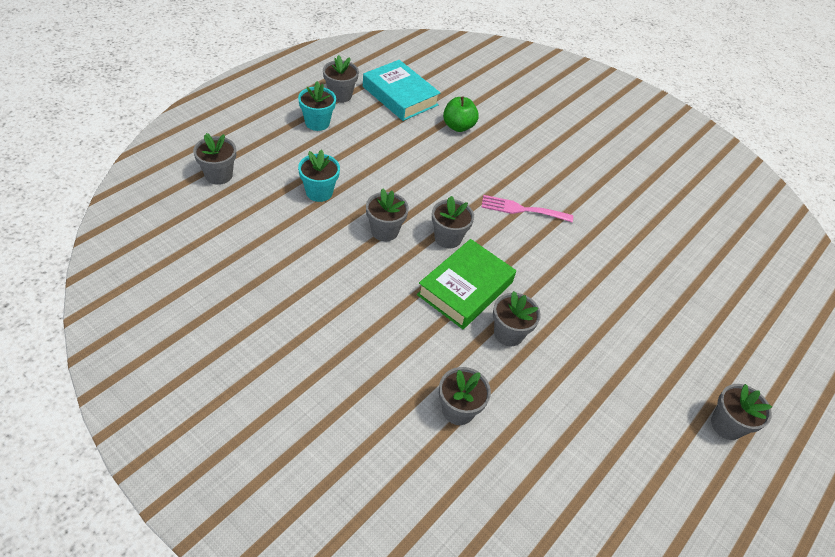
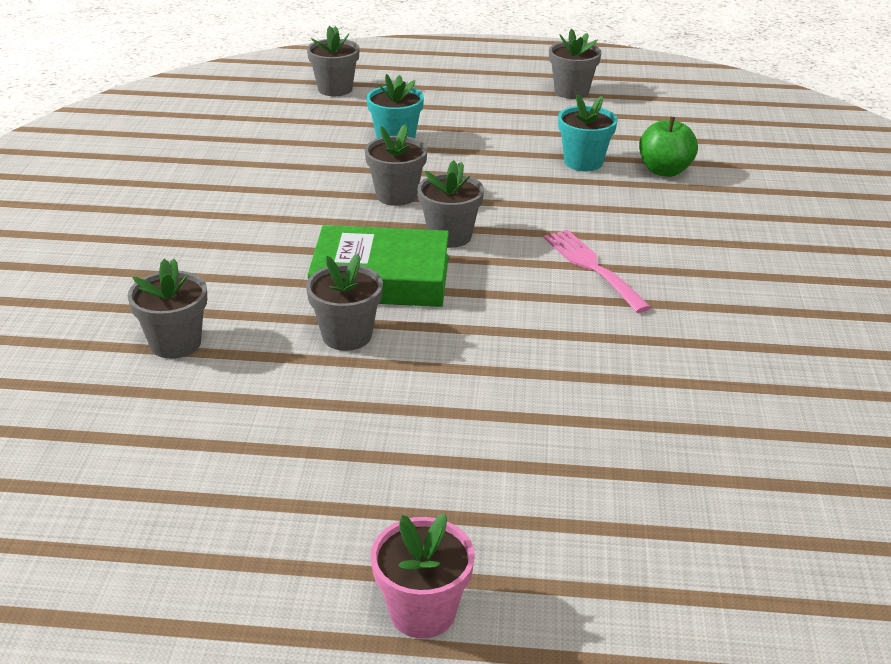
camera: 60 degrees right, 15 degrees down
turquoise flower pot [298,81,336,131] -> turquoise flower pot moved to [558,94,618,171]
turquoise book [363,60,440,121] -> none
grey flower pot [711,384,772,440] -> pink flower pot [371,514,475,638]

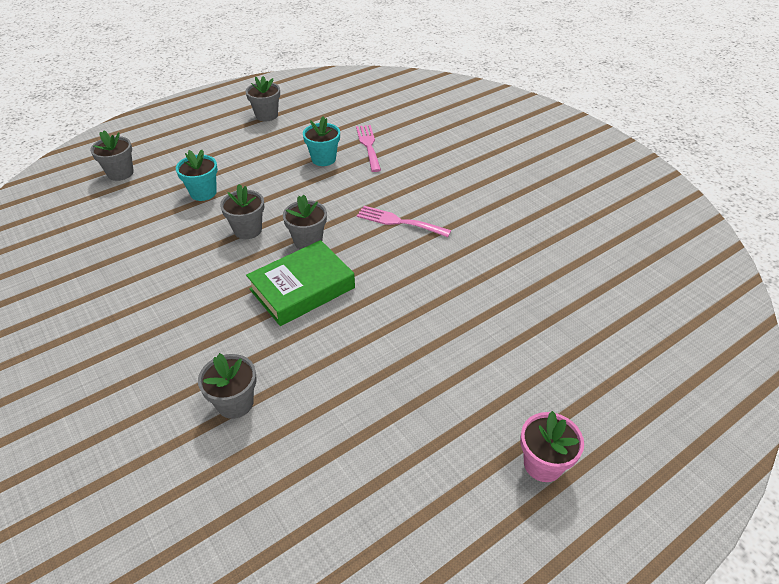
camera: 40 degrees left, 10 degrees up
grey flower pot [306,254,383,351] -> none
green apple [639,117,698,177] -> pink fork [356,125,381,172]

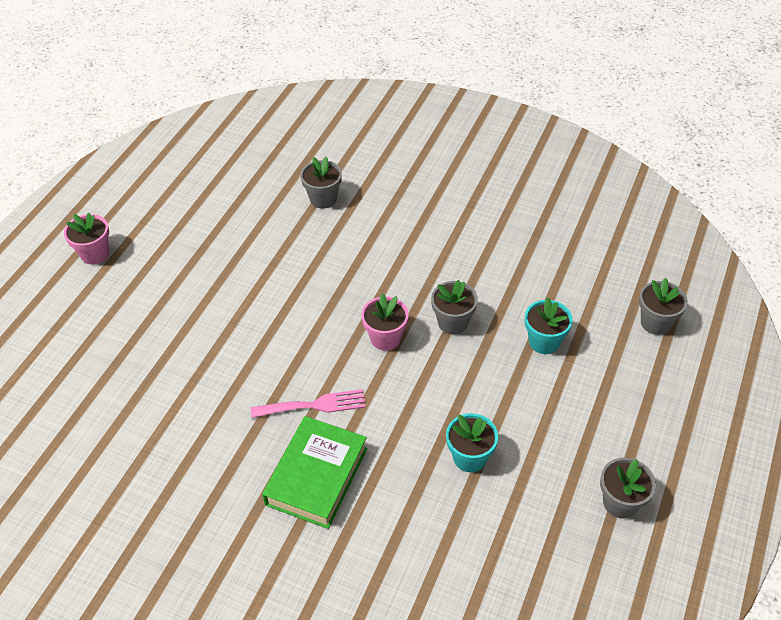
camera: 150 degrees right, 5 degrees up
green book [246,240,355,326] -> green book moved to [262,416,367,529]
grey flower pot [283,194,327,249] -> pink flower pot [361,293,409,351]
pink fork [356,125,381,172] -> none

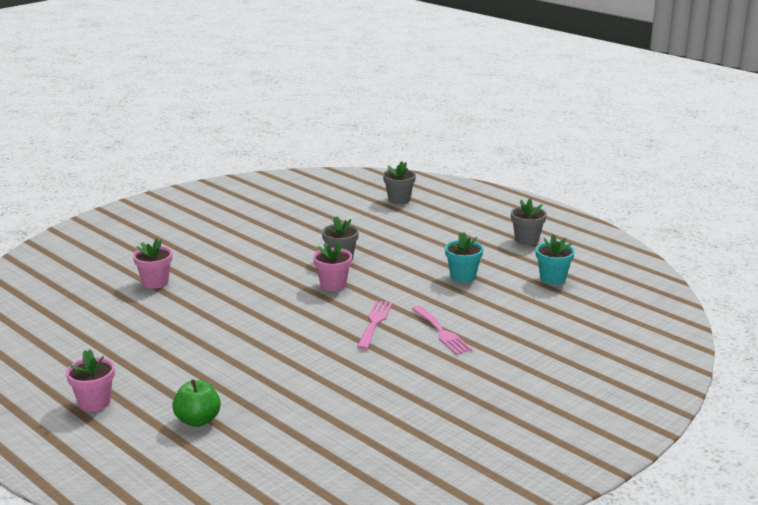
camera: 70 degrees left, 25 degrees down
green book [262,416,367,529] -> pink fork [412,306,472,355]
grey flower pot [300,156,342,209] -> pink flower pot [133,238,172,289]
turquoise flower pot [525,297,573,354] -> turquoise flower pot moved to [536,234,575,284]
none -> green apple [172,379,221,427]

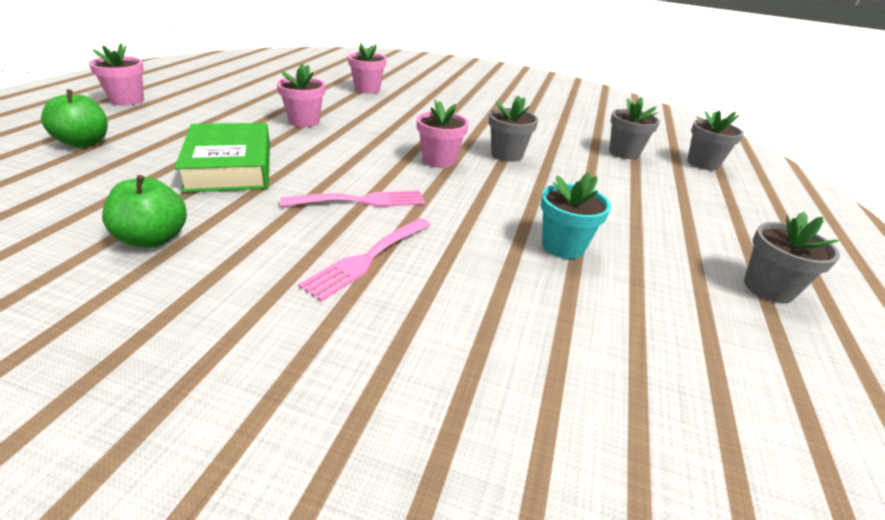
camera: 60 degrees right, 10 degrees up
turquoise flower pot [536,234,575,284] -> none
none -> green apple [102,175,187,248]
none -> green book [175,123,270,193]
none -> pink flower pot [277,64,325,127]
none -> grey flower pot [609,97,660,159]

